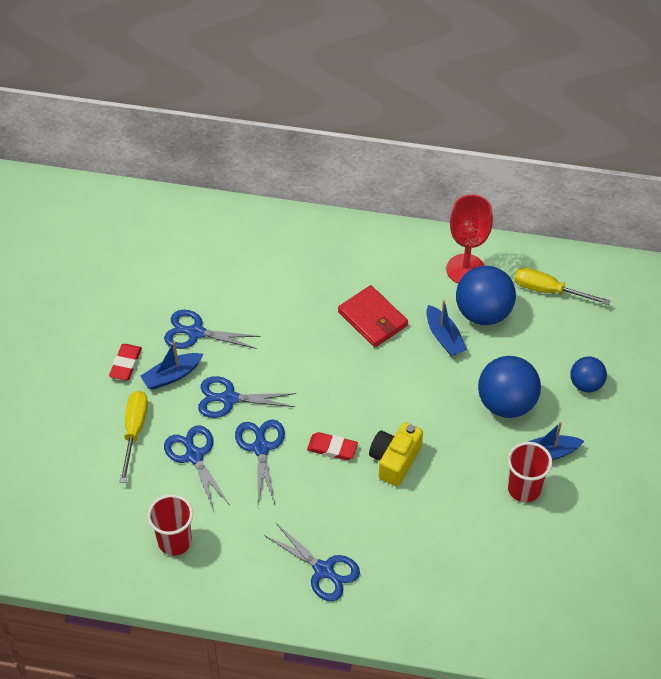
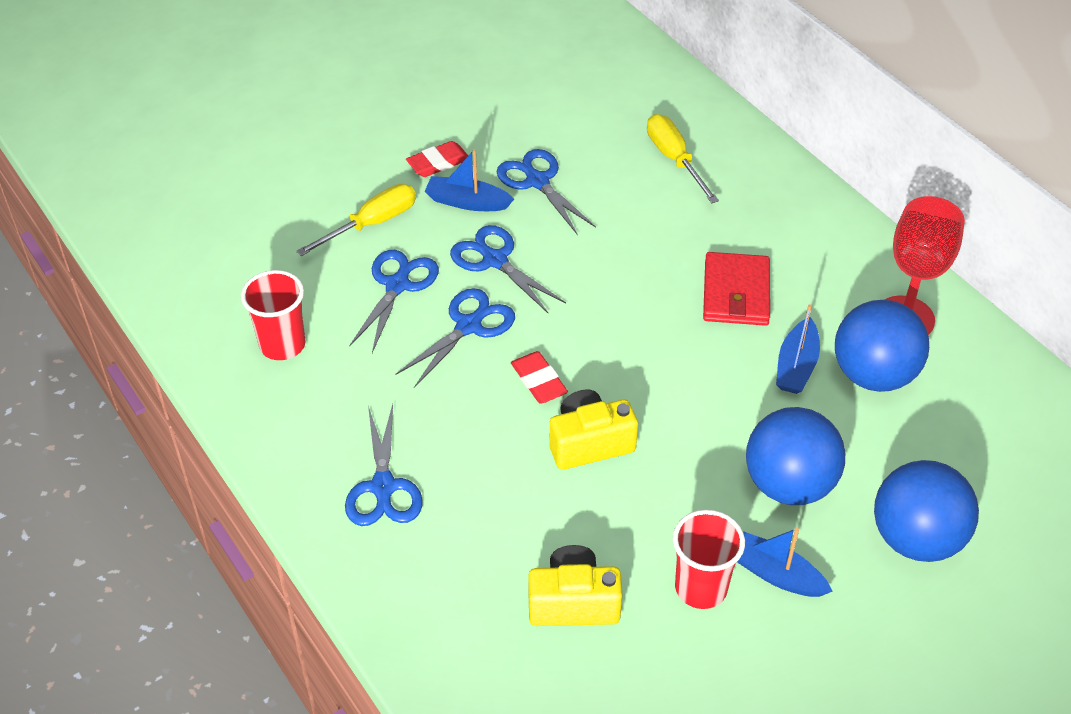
camera: 45 degrees right, 5 degrees down
yellow screwdriver [514,267,611,305] -> yellow screwdriver moved to [647,114,719,203]
blue ball [570,356,607,392] -> blue ball [874,460,979,562], size x1.71
none -> yellow camera [528,545,622,626]

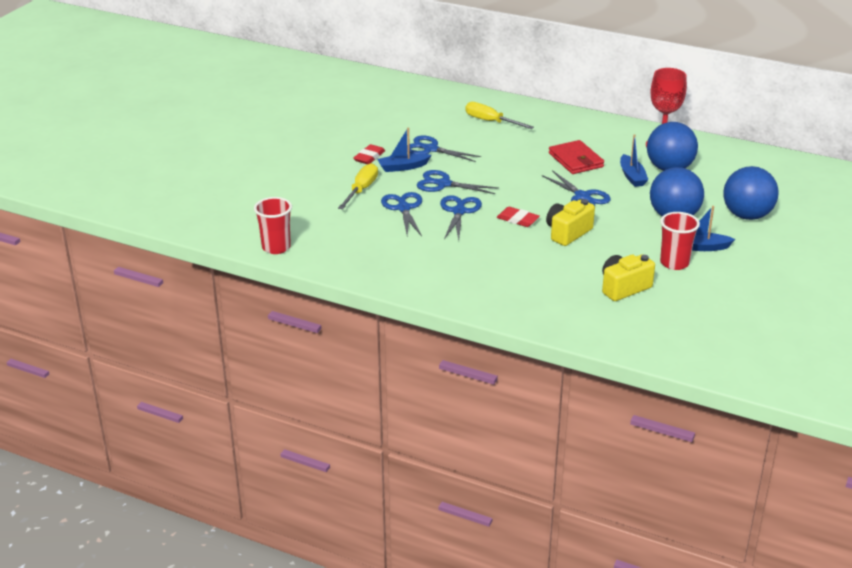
camera: 30 degrees left, 15 degrees down
red cup [241,270,306,360] -> red cup moved to [254,197,292,254]
blue scissors [345,404,423,526] -> blue scissors moved to [542,170,611,206]

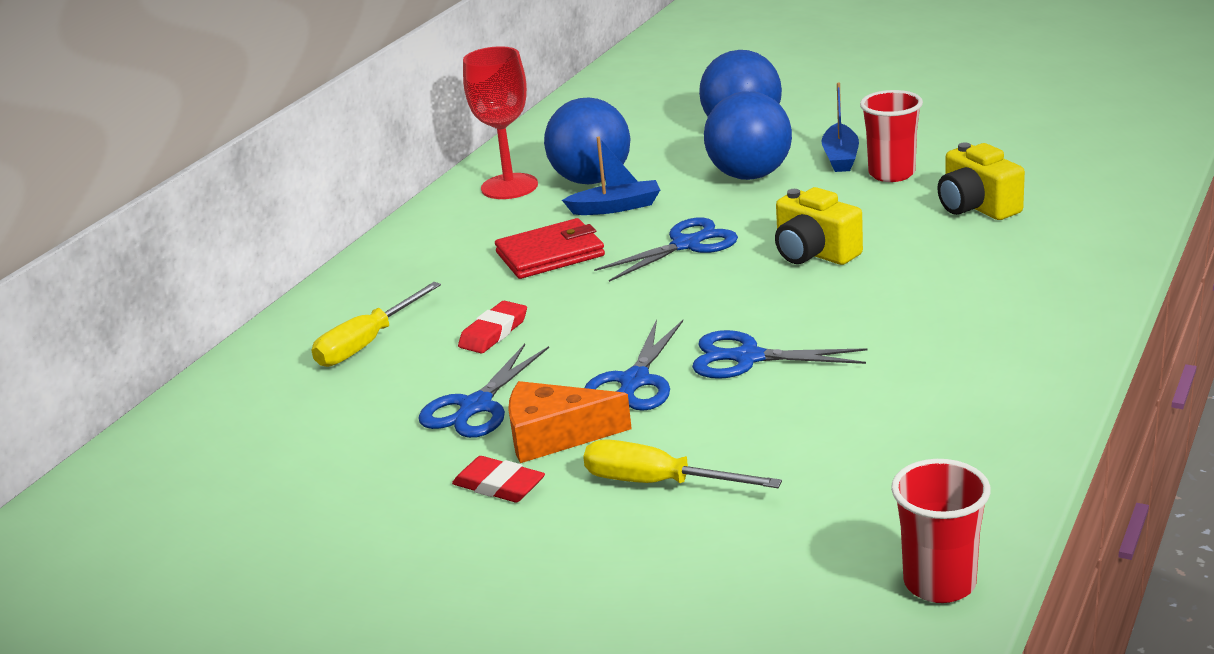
camera: 85 degrees left, 5 degrees down
blue boat [377,127,432,172] -> orange cheese [508,381,632,463]
blue scissors [381,192,422,236] -> none
red eraser [496,207,540,227] -> red eraser moved to [458,301,527,353]

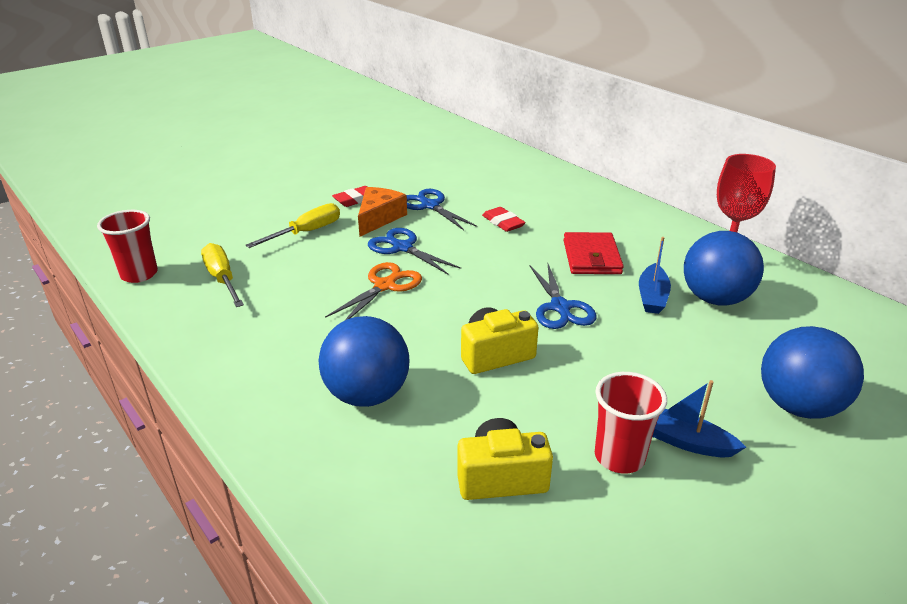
camera: 110 degrees right, 5 degrees up
yellow screwdriver [312,282,441,367] -> yellow screwdriver moved to [201,243,244,307]
blue scissors [692,330,867,379] -> orange scissors [325,262,422,320]
blue ball [704,91,792,180] -> blue ball moved to [319,316,410,407]

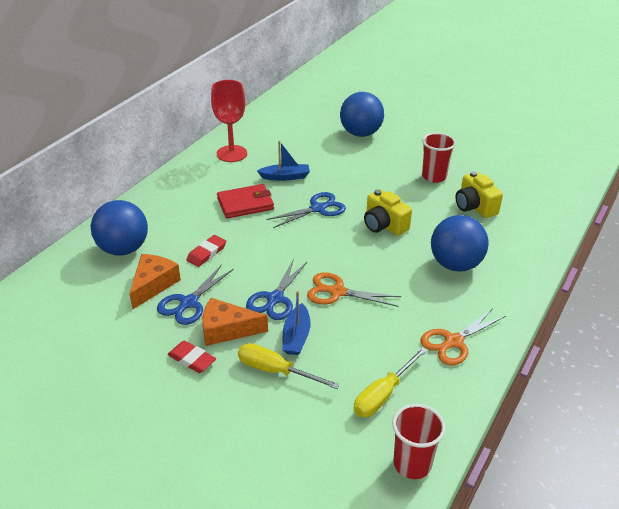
camera: 110 degrees left, 5 degrees up
blue boat [652,380,746,457] -> blue boat moved to [282,291,311,355]
blue ball [684,231,764,306] -> blue ball moved to [91,200,148,256]
none -> orange cheese [129,254,181,309]
none -> orange scissors [420,308,506,365]

